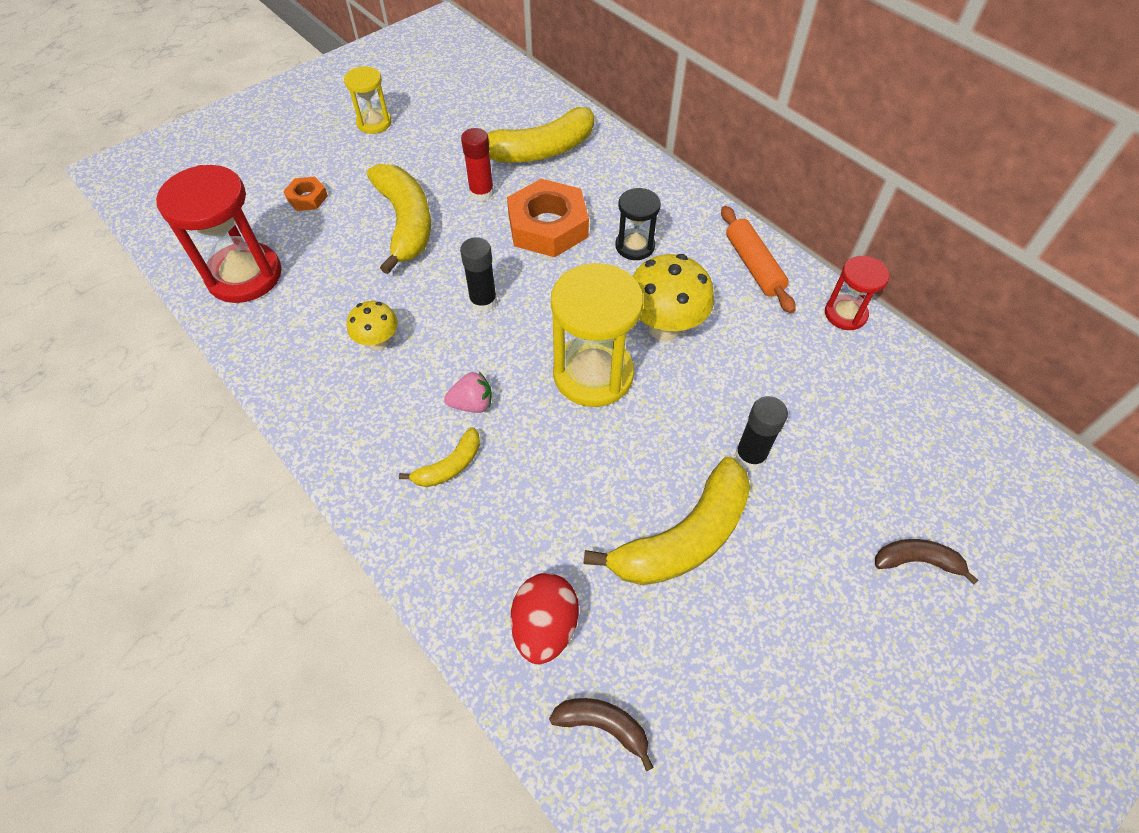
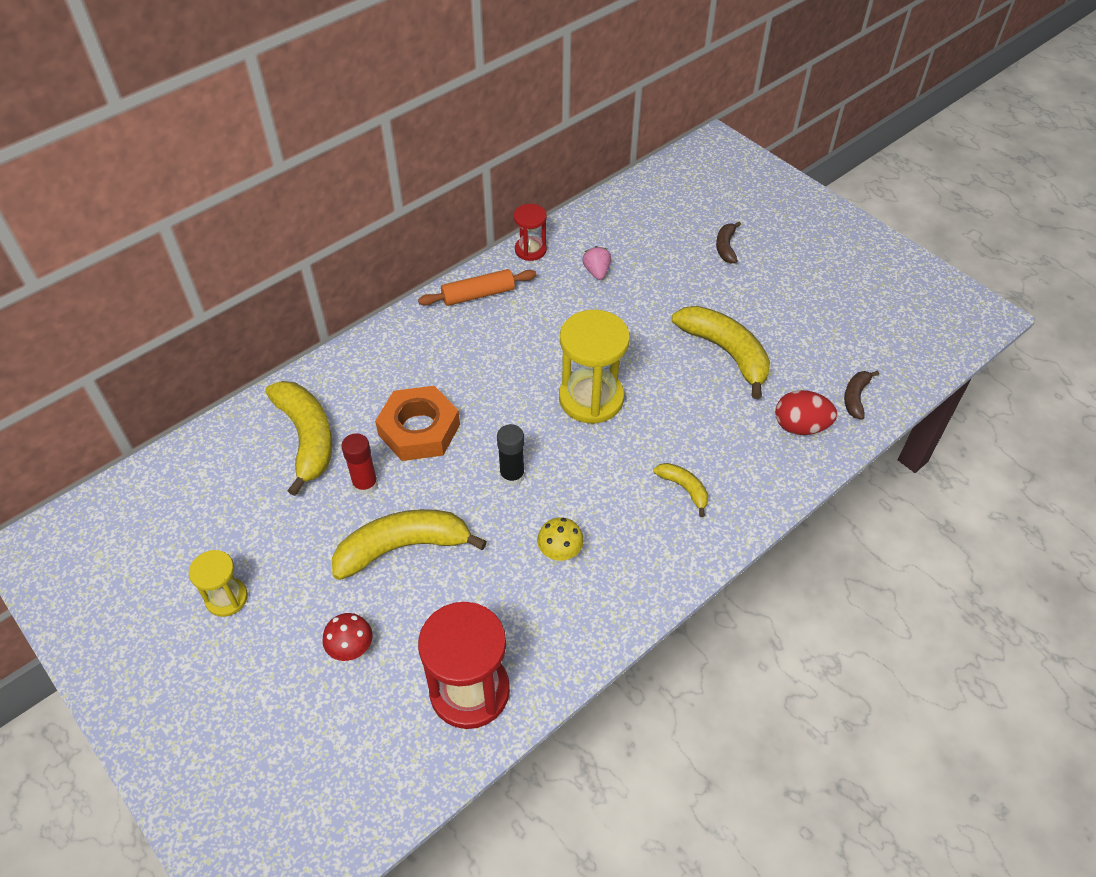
camera: 90 degrees left, 5 degrees down
orange nut [283,176,328,211] -> red mushroom [322,613,373,661]
pink strawberry [444,372,492,413] -> pink strawberry moved to [582,246,611,280]
black hourglass [615,188,661,260] -> none
yellow mushroom [633,254,714,341] -> none
black glue stick [735,396,788,470] -> none

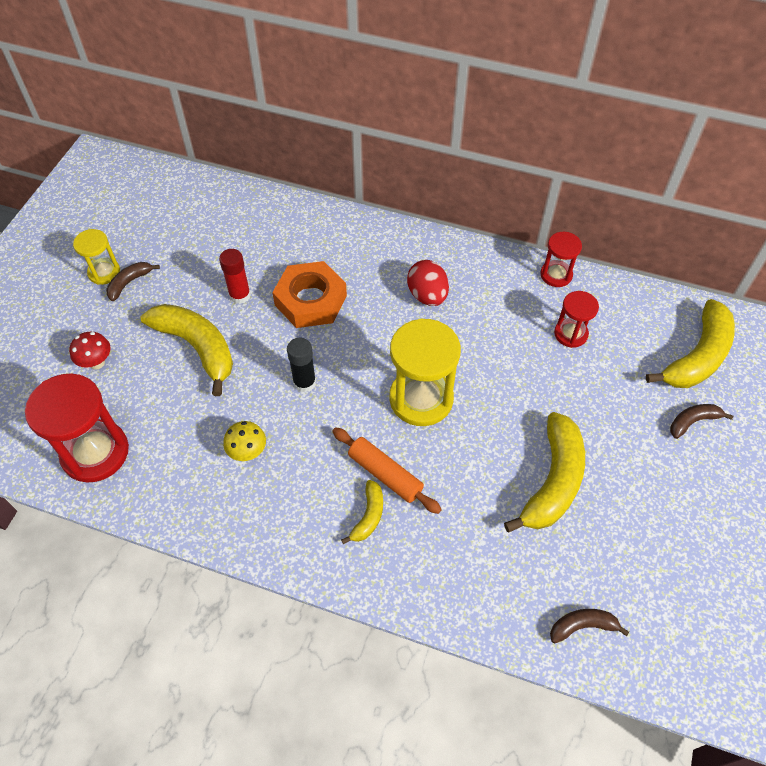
camera: 60 degrees right, 5 degrees up
yellow banana [266,381,332,496] -> yellow banana moved to [646,299,735,388]
orange rolling pin [418,269,536,306] -> orange rolling pin moved to [332,427,442,514]
pink strawberry [582,246,611,280] -> red hourglass [554,291,599,348]
red egg [775,390,837,435] -> red egg moved to [407,260,449,306]
none -> brown banana [106,262,160,301]

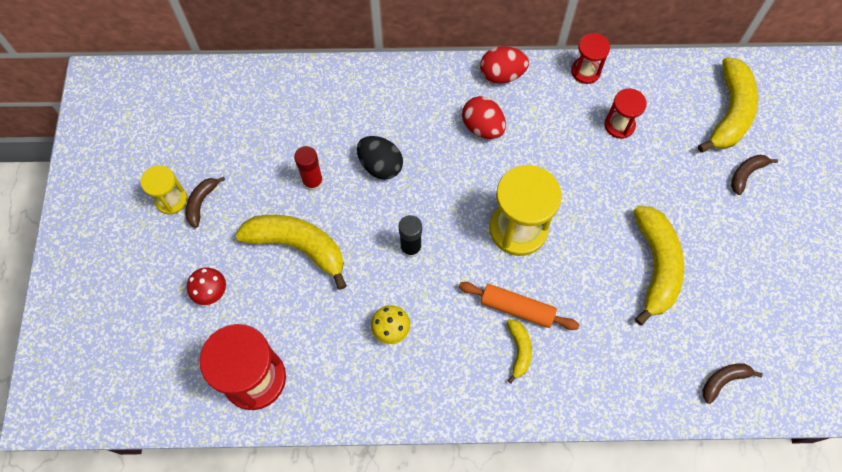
camera: 20 degrees left, 10 degrees up
orange nut [272,261,347,328] -> black egg [357,136,403,180]
none -> red egg [480,46,529,84]

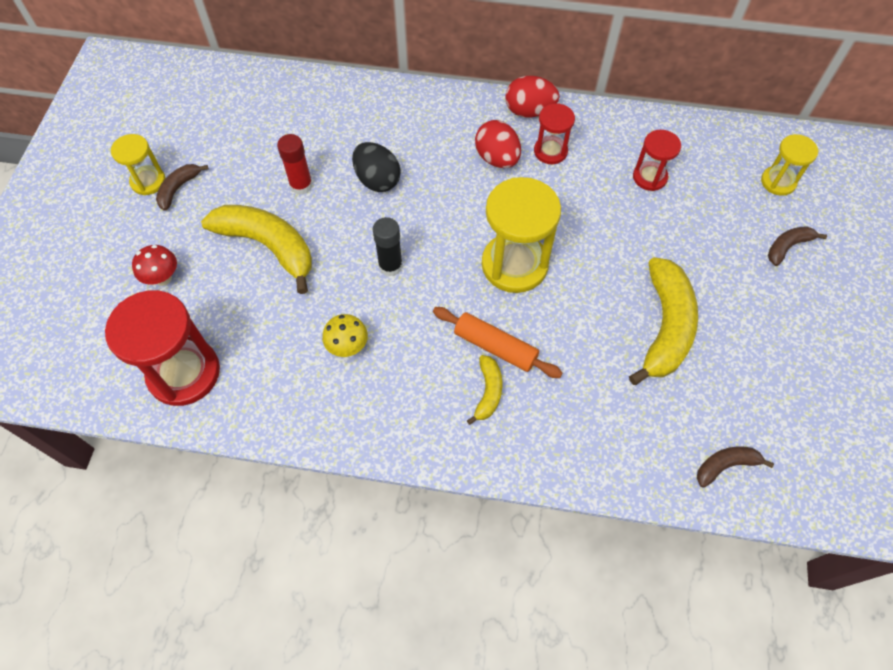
camera: 10 degrees right, 5 degrees down
red hourglass [571,33,610,84] -> red hourglass moved to [534,103,575,164]
yellow banana [698,57,758,153] -> yellow hourglass [761,134,818,196]

